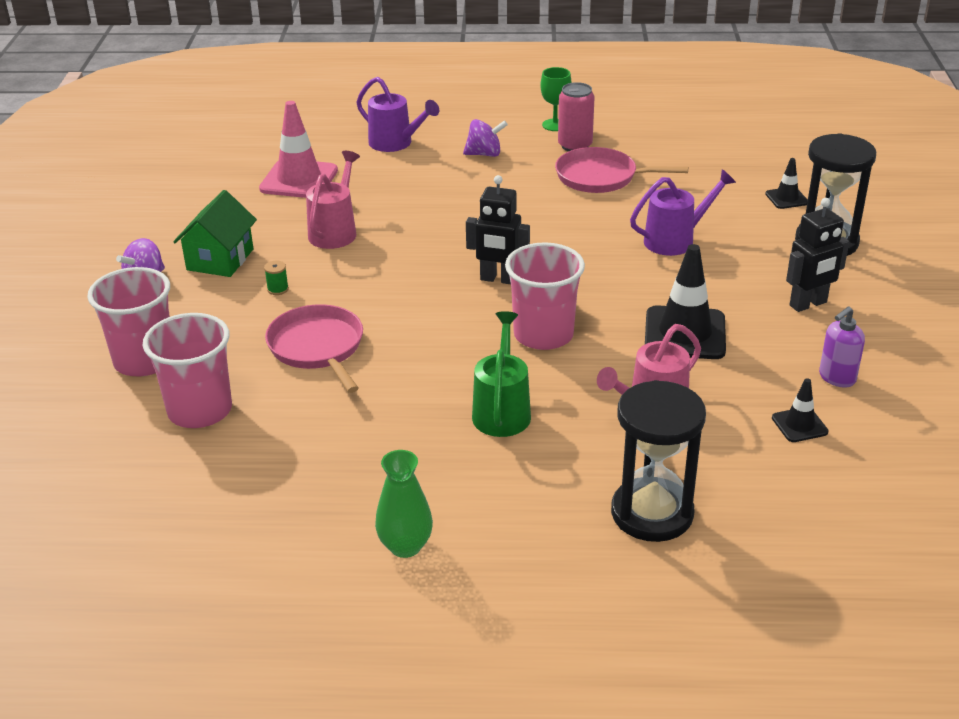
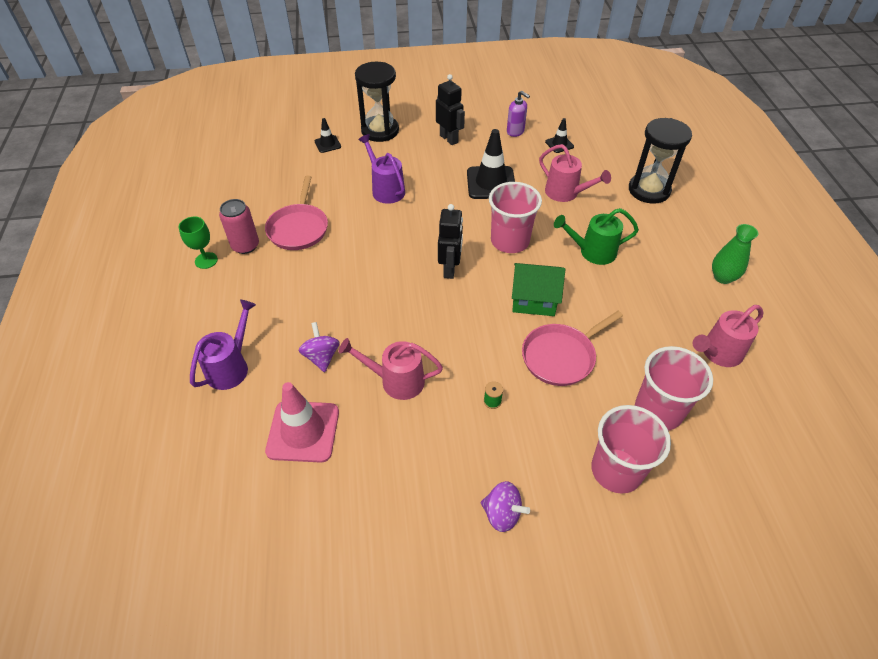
camera: 100 degrees left, 15 degrees up
green house [173,190,257,277] -> green house moved to [512,263,565,316]
purple spinning top [463,119,508,157] -> purple spinning top moved to [299,322,340,372]
none -> pink watering can [693,305,763,367]

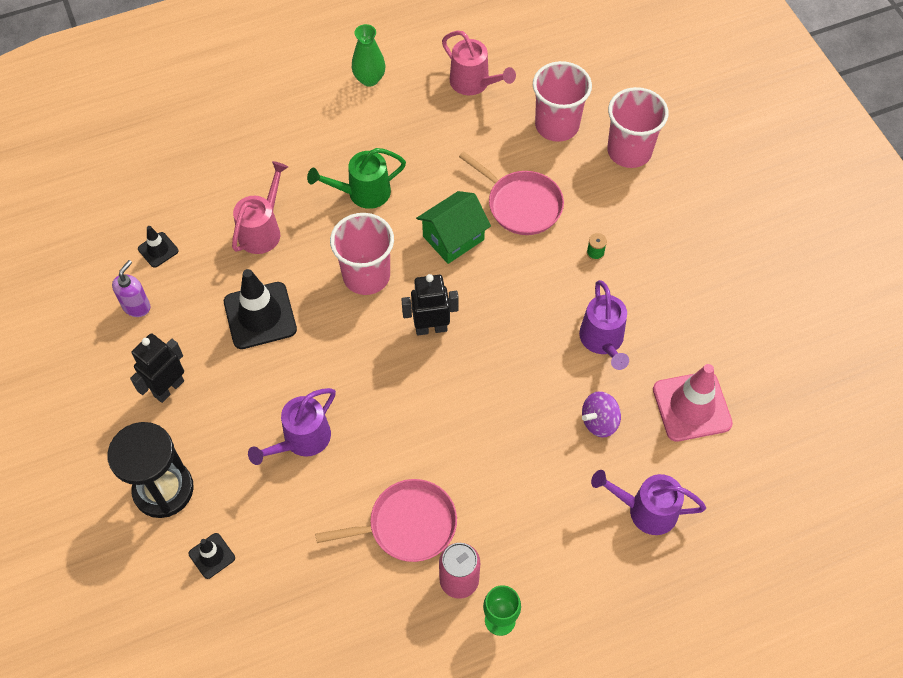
camera: 105 degrees left, 10 degrees up
pink watering can [339,338,443,400] -> purple watering can [579,280,629,370]
purple spinning top [481,481,530,532] -> none
green house [512,263,565,316] -> green house turned 60 degrees clockwise [416,191,491,264]
green watering can [554,208,639,265] -> green watering can turned 90 degrees clockwise [307,148,406,209]
black hourglass [629,118,692,204] -> none

